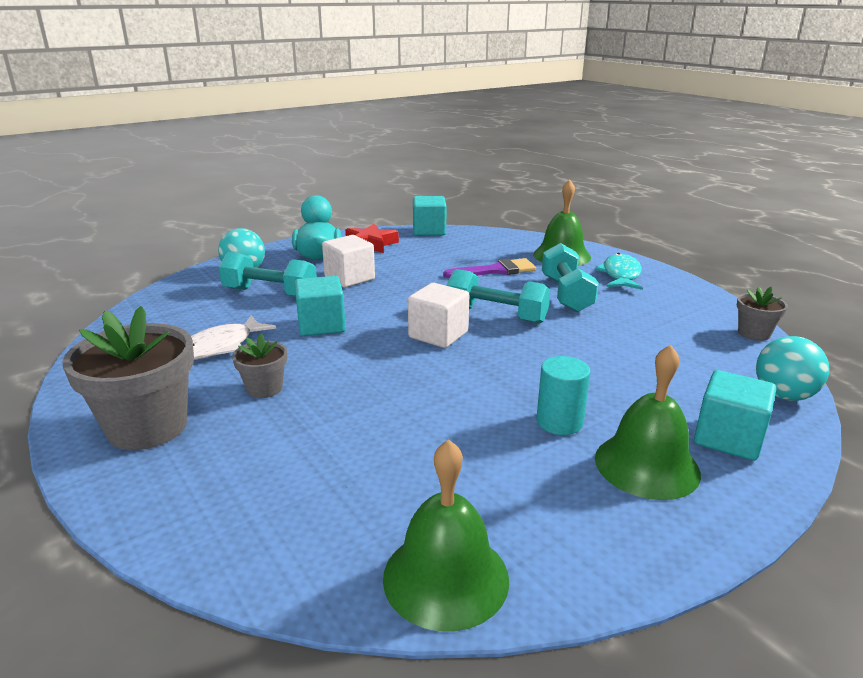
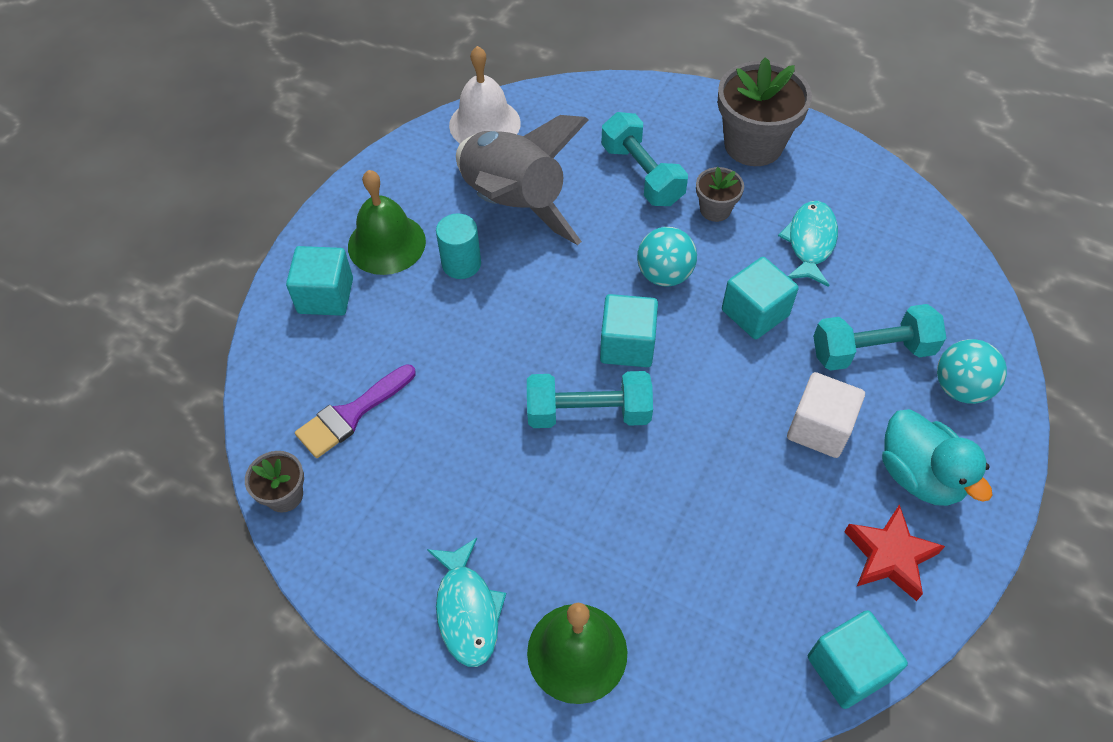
camera: 155 degrees right, 30 degrees up
white fish [191,315,276,360] -> turquoise fish [778,201,838,287]
green bell [383,439,509,632] -> white bell [449,46,521,143]
white cube [408,283,469,348] -> turquoise cube [600,294,658,367]
purple brush [443,258,536,278] -> purple brush moved to [295,364,416,458]
turquoise dumbbell [542,243,599,312] -> turquoise dumbbell moved to [601,112,688,206]
turquoise ball [756,336,830,401] -> turquoise ball moved to [637,227,697,287]
none -> grey rocket [456,115,589,245]

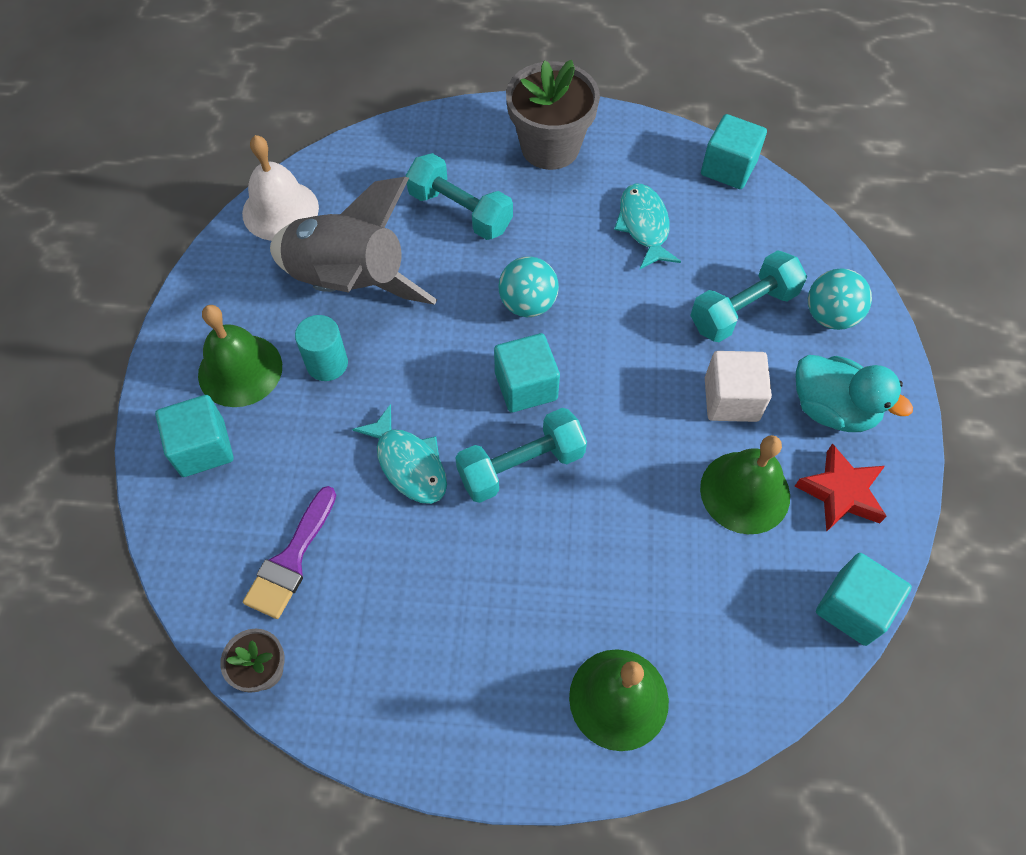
camera: 25 degrees left, 5 degrees up
turquoise fish [427,538,506,667] -> turquoise fish moved to [352,404,447,504]
grey flower pot [696,167,744,222] -> none
turquoise cube [722,257,799,339] -> turquoise cube moved to [701,114,767,189]
none -> green bell [700,435,790,534]

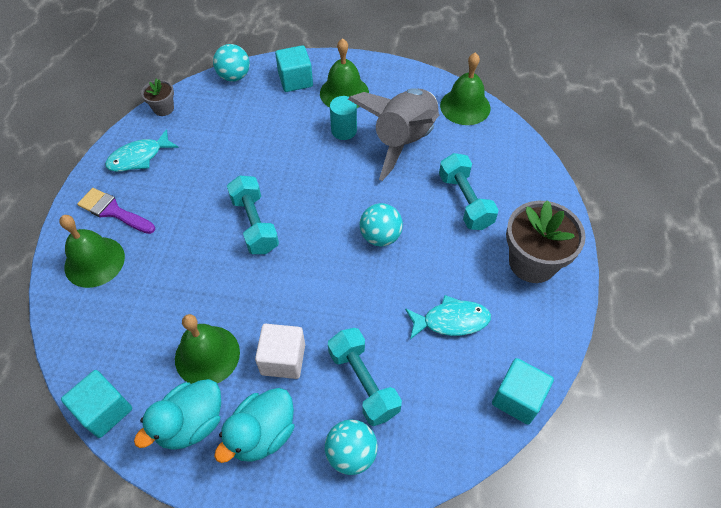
camera: 95 degrees right, 5 degrees down
white bell [242,135,319,241] -> green bell [440,52,490,125]
purple brush [243,486,336,619] -> purple brush moved to [77,188,155,234]
turquoise fish [352,404,447,504] -> turquoise fish moved to [105,129,179,172]
turquoise dumbbell [406,153,513,240] -> turquoise dumbbell turned 60 degrees counterclockwise [439,153,499,230]
turquoise cube [494,333,560,412] -> none
red star [795,443,887,532] -> turquoise duck [134,379,221,450]
none -> turquoise ball [213,44,250,82]

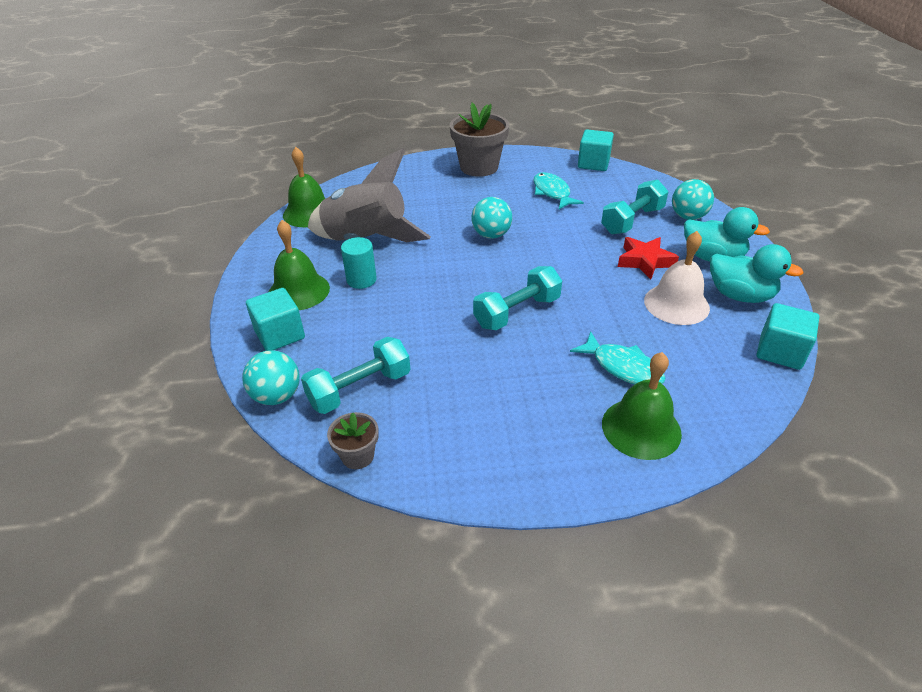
camera: 105 degrees left, 15 degrees down
purple brush [77,188,155,234] -> none
turquoise fish [105,129,179,172] -> turquoise fish moved to [570,331,666,385]
green bell [175,314,240,384] -> white bell [644,231,710,325]
white cube [255,324,305,379] -> red star [618,237,679,280]
turquoise dumbbell [439,153,499,230] -> turquoise dumbbell moved to [301,337,410,414]

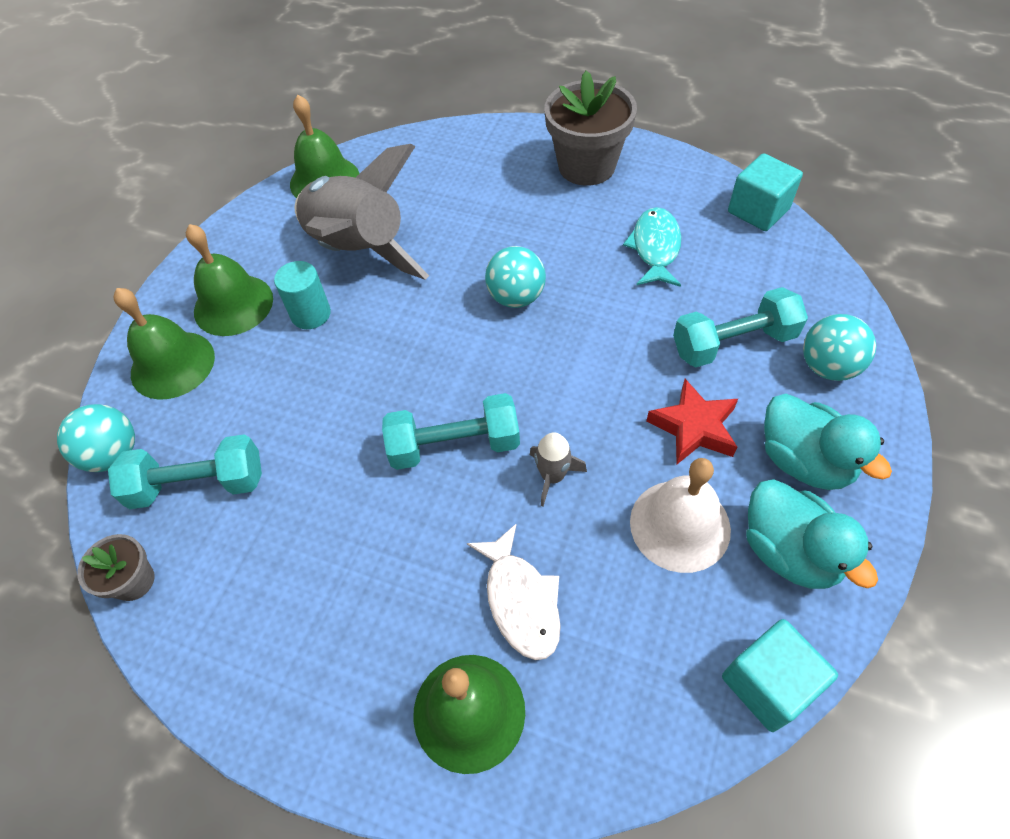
camera: 30 degrees right, 15 degrees up
turquoise cube [246,288,305,351] -> green bell [113,288,215,400]
turquoise fish [570,331,666,385] -> white fish [467,524,561,660]
none -> grey rocket [530,432,587,506]

